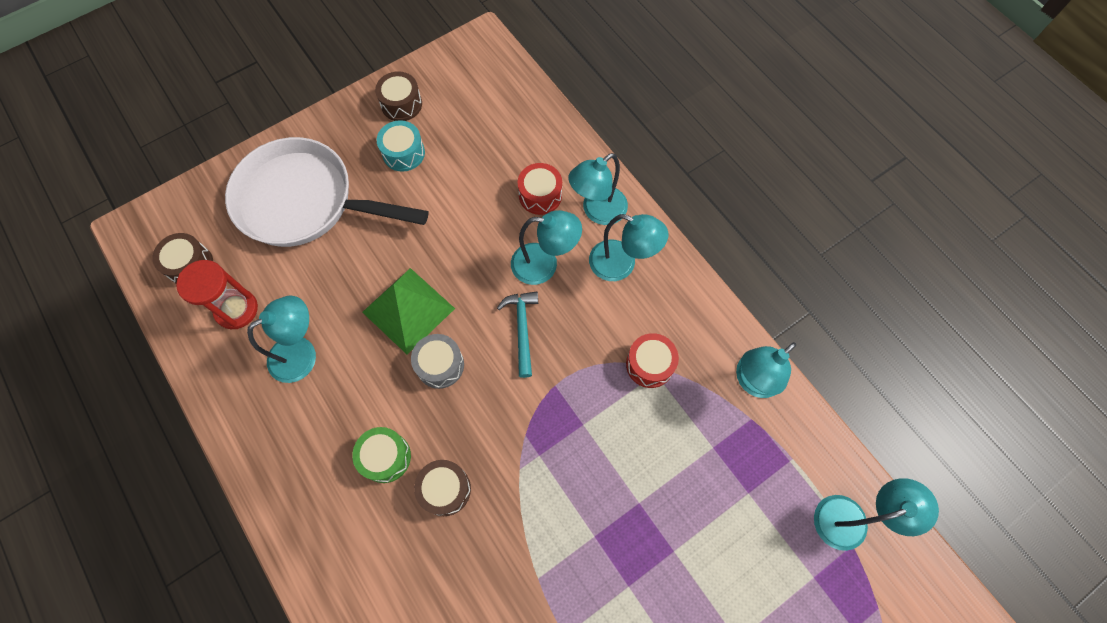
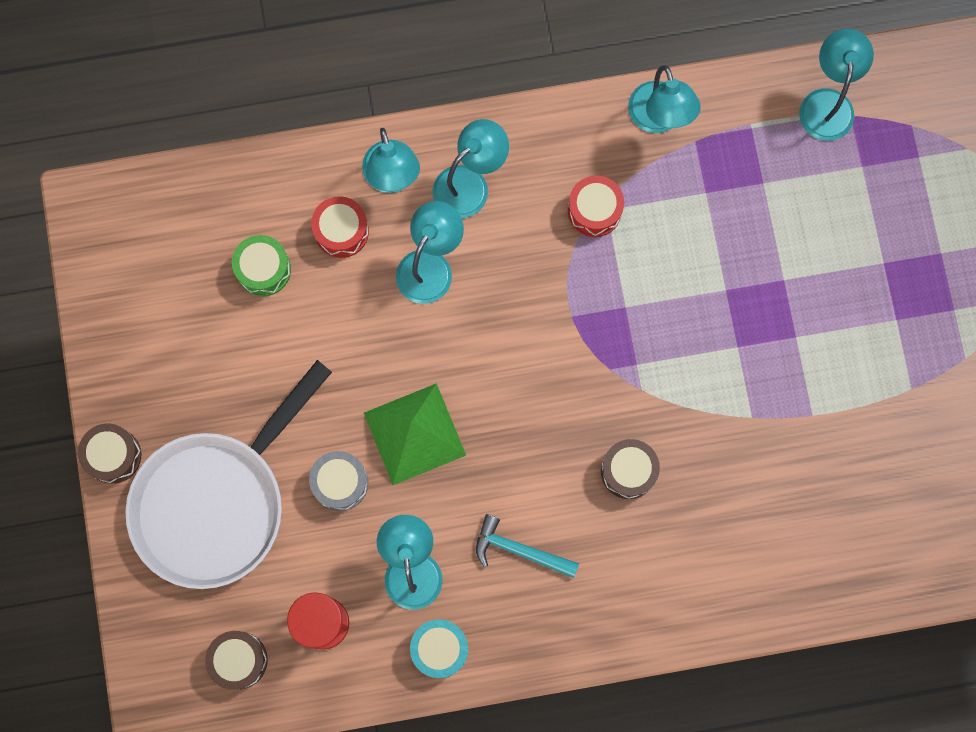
camera: 65 degrees left, 10 degrees up
green drum [352,427,411,483] -> green drum moved to [232,235,291,296]
brown drum [375,71,422,121] -> brown drum moved to [78,424,141,484]
turquoise drum [377,120,425,172] -> turquoise drum moved to [410,619,468,678]
grey drum [411,334,464,389] -> grey drum moved to [309,451,368,511]
turquoise hammer [497,291,538,378] -> turquoise hammer moved to [476,514,579,578]

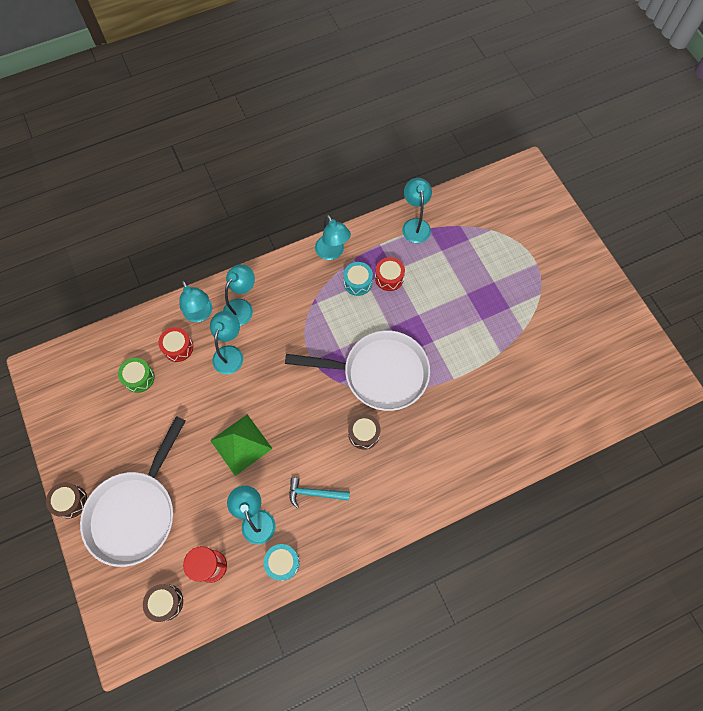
camera: 15 degrees left, 10 degrees down
grey drum [309,451,368,511] -> none
red drum [568,176,624,237] -> red drum moved to [375,257,405,291]
none -> white pan [285,330,430,411]
none -> turquoise drum [343,262,373,296]

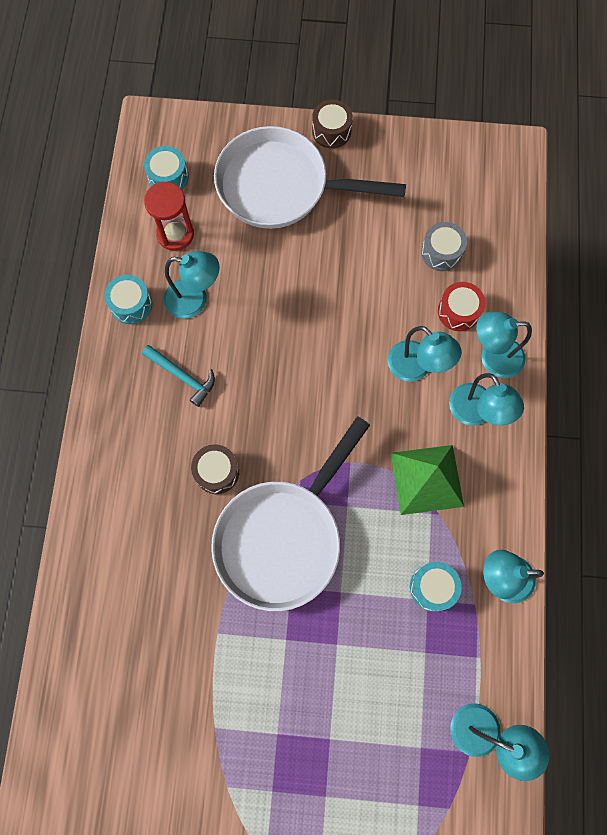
camera: 120 degrees right, 5 degrees up
white pan [80,416,185,567] -> white pan turned 45 degrees counterclockwise [214,126,406,229]
green drum [118,358,155,393] -> grey drum [421,222,467,271]
brown drum [143,584,183,622] -> turquoise drum [144,146,189,190]
green pyramid [210,414,273,476] -> green pyramid moved to [391,445,464,515]
turquoise hammer [289,478,350,508] -> turquoise hammer turned 90 degrees clockwise [142,345,215,407]
red drum [375,257,405,291] -> none

